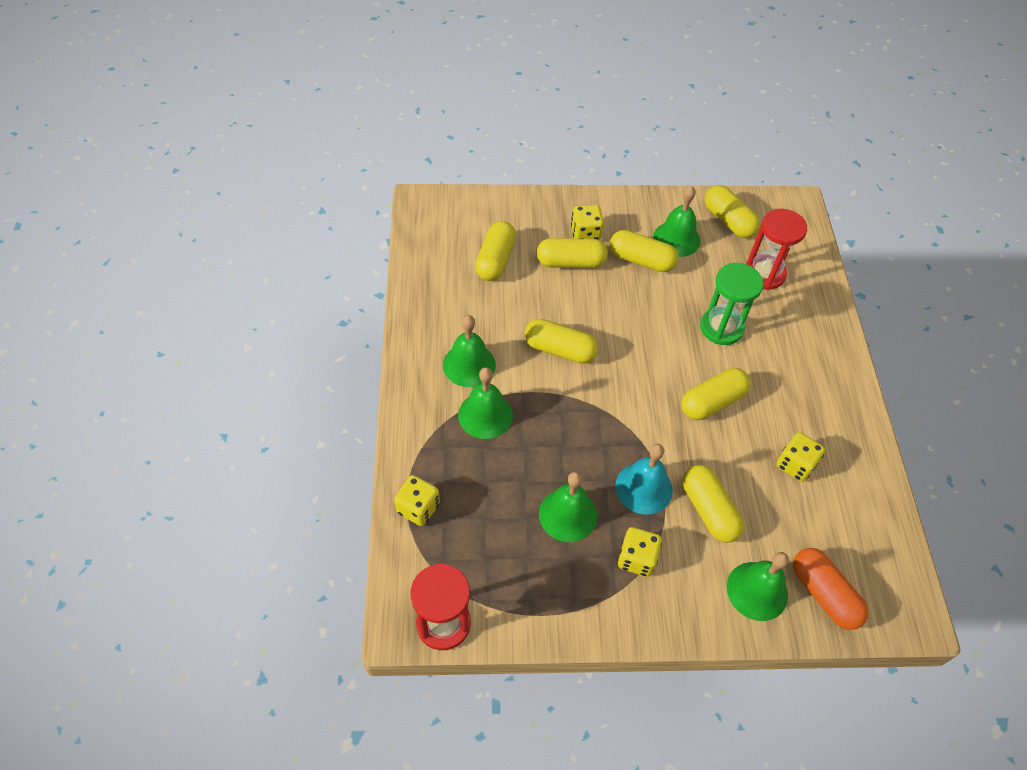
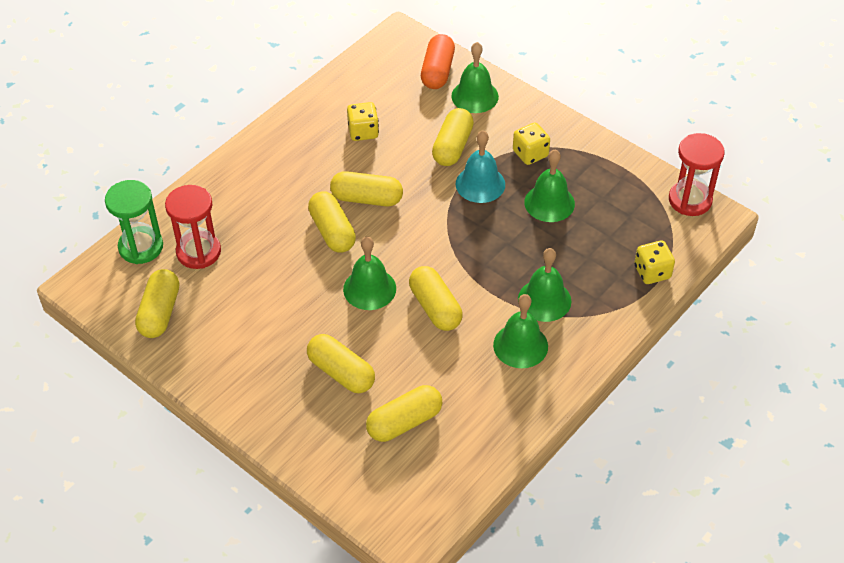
camera: 135 degrees left, 5 degrees down
yellow dice [571,205,604,240] -> none
yellow capsule [609,230,678,272] -> yellow capsule moved to [308,191,356,252]
green bell [653,186,701,257] -> green bell moved to [343,237,396,310]
green hourglass [700,263,763,345] -> green hourglass moved to [105,180,163,264]

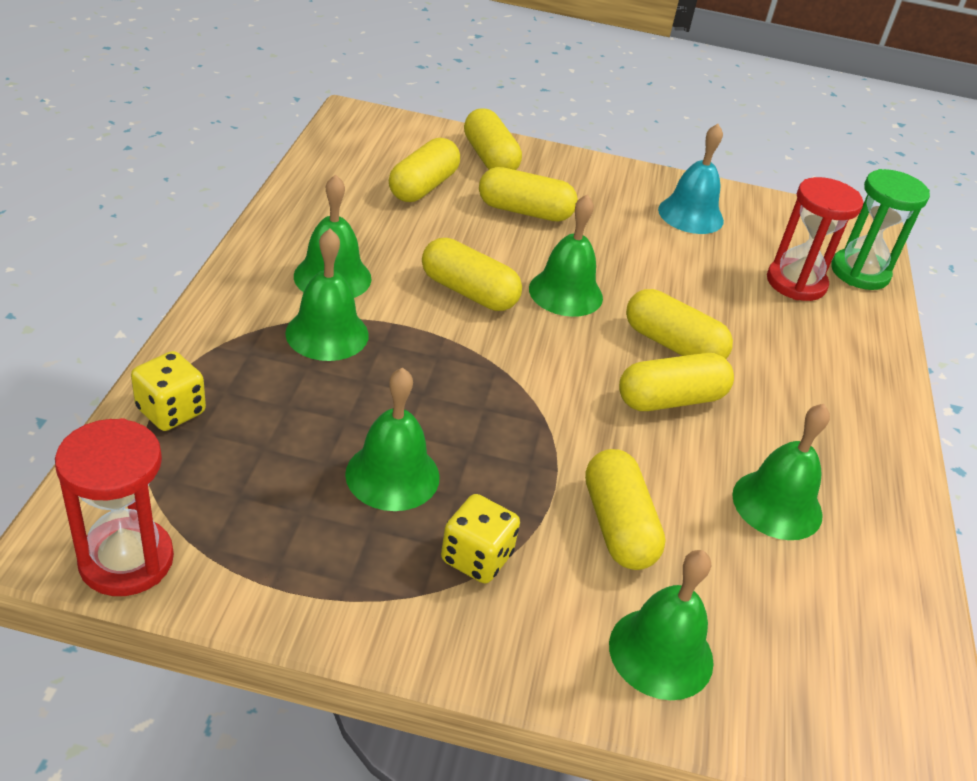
camera: 145 degrees right, 10 degrees down
yellow capsule [135,269,179,338] -> yellow capsule moved to [464,108,522,170]
yellow dice [347,102,379,141] -> green bell [732,404,830,540]
orange capsule [421,34,455,89] -> none
turquoise bell [456,130,505,203] -> turquoise bell moved to [658,124,724,234]

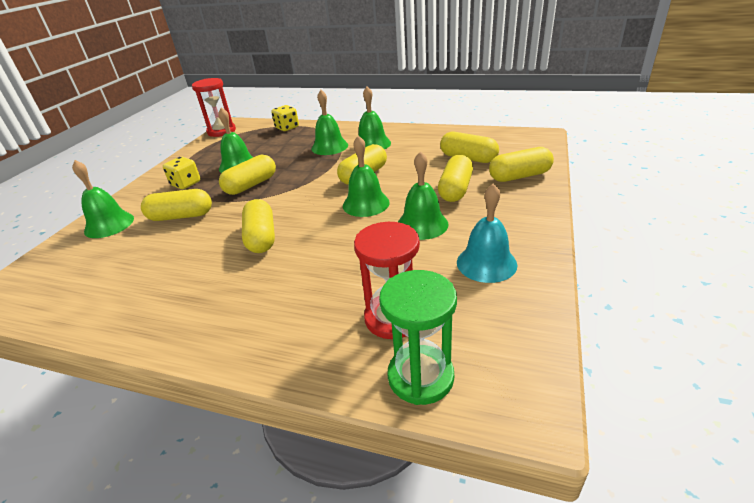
camera: 105 degrees right, 5 degrees down
yellow capsule [626,289,733,359] -> yellow capsule moved to [219,155,276,195]
green bell [732,404,830,540] -> green bell moved to [398,151,448,240]

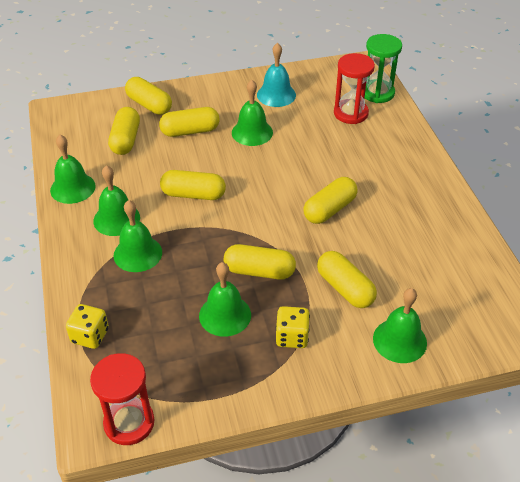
camera: 125 degrees left, 10 degrees up
green bell [343,135,390,217] -> green bell moved to [50,135,96,204]

